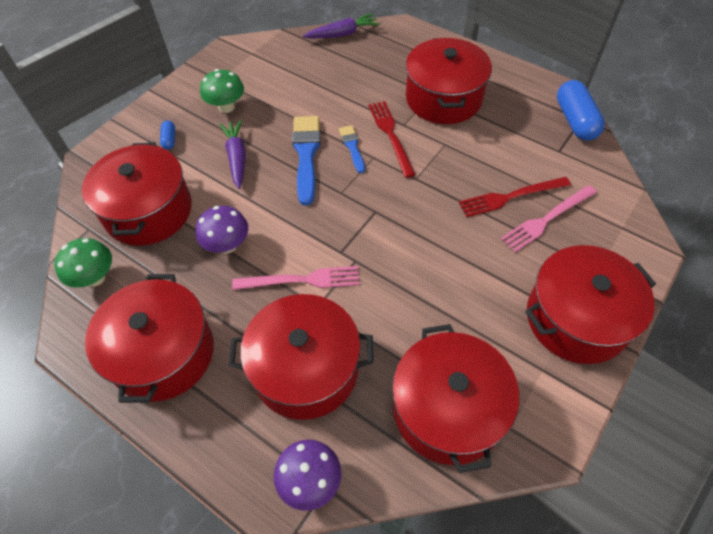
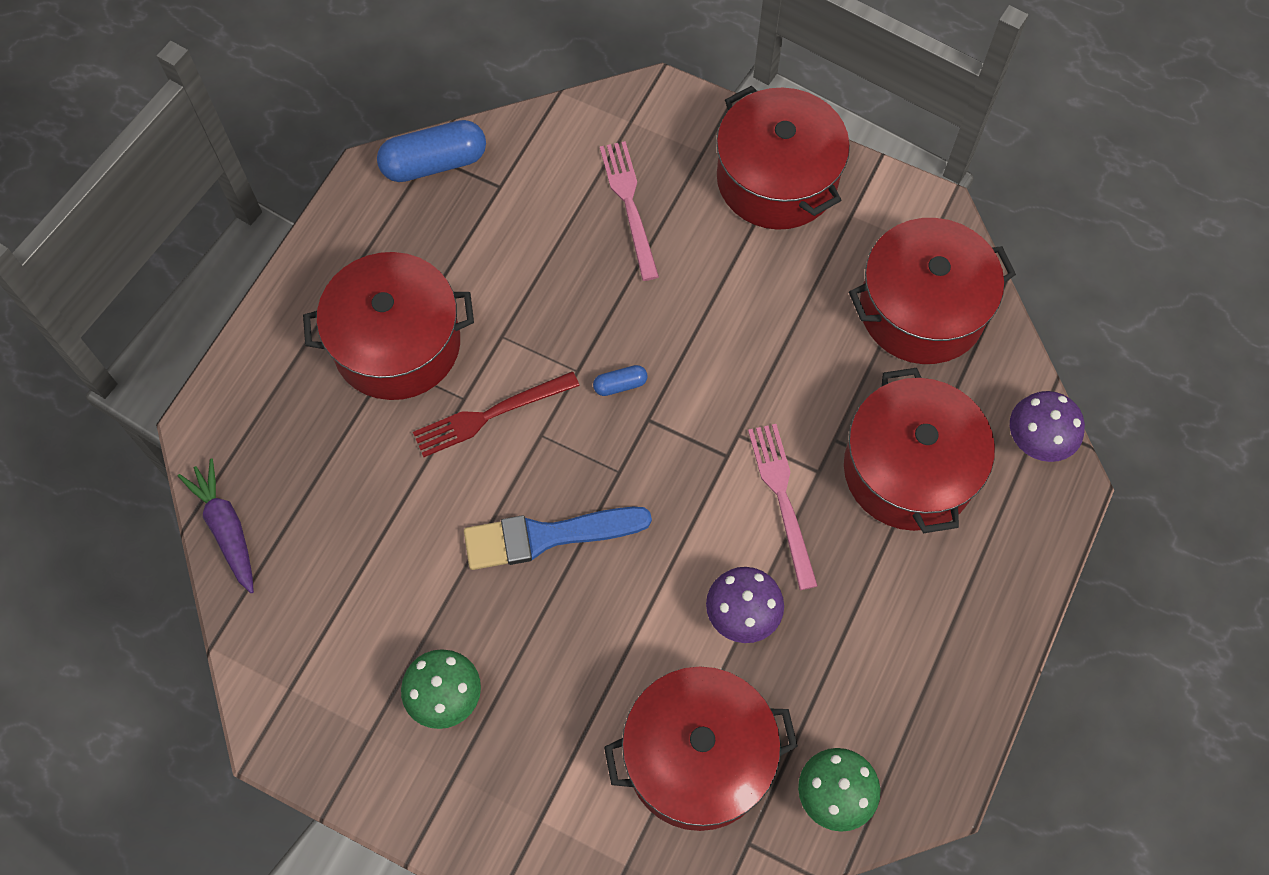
camera: 100 degrees left, 10 degrees up
red pot [85,274,214,403] -> none
blue capsule [160,121,175,149] -> blue capsule moved to [593,365,648,396]
purple carrot [219,120,246,189] -> none
blue brush [339,125,365,173] -> none
red fork [459,177,571,217] -> none
pink fork [501,185,597,252] -> pink fork turned 150 degrees counterclockwise [600,141,659,281]

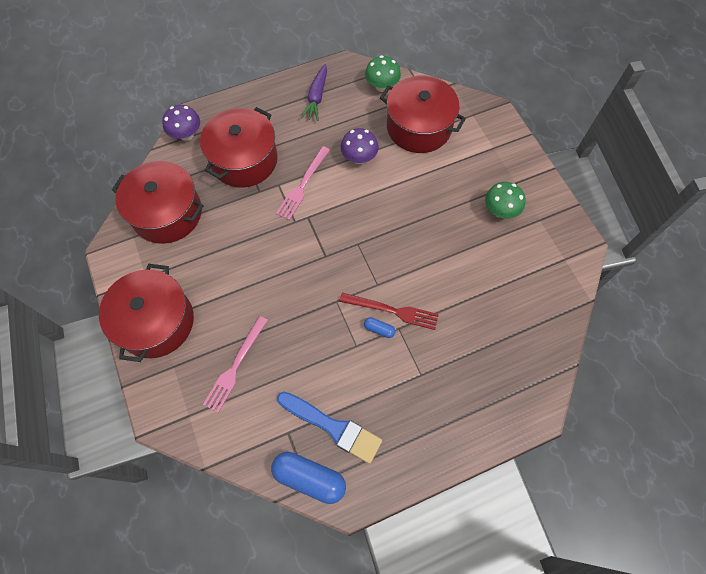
camera: 140 degrees left, 0 degrees up
purple carrot [178,458,254,593] -> purple carrot moved to [301,64,327,121]
red pot [303,252,474,400] -> none
blue brush [464,507,652,570] -> blue brush moved to [277,392,382,464]
blue capsule [593,365,648,396] -> blue capsule moved to [364,317,395,338]

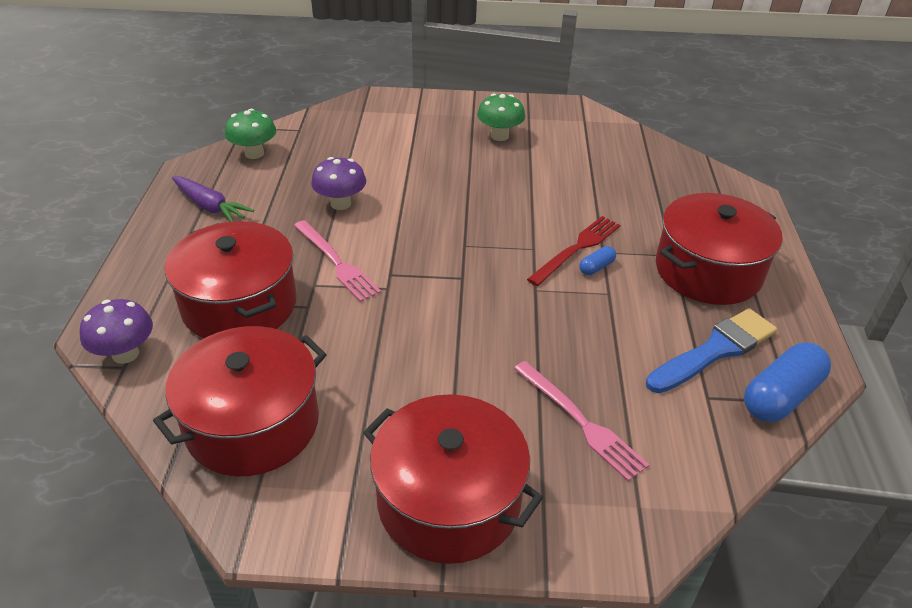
camera: 65 degrees left, 25 degrees down
red pot [380,76,466,153] -> red pot moved to [656,193,783,305]

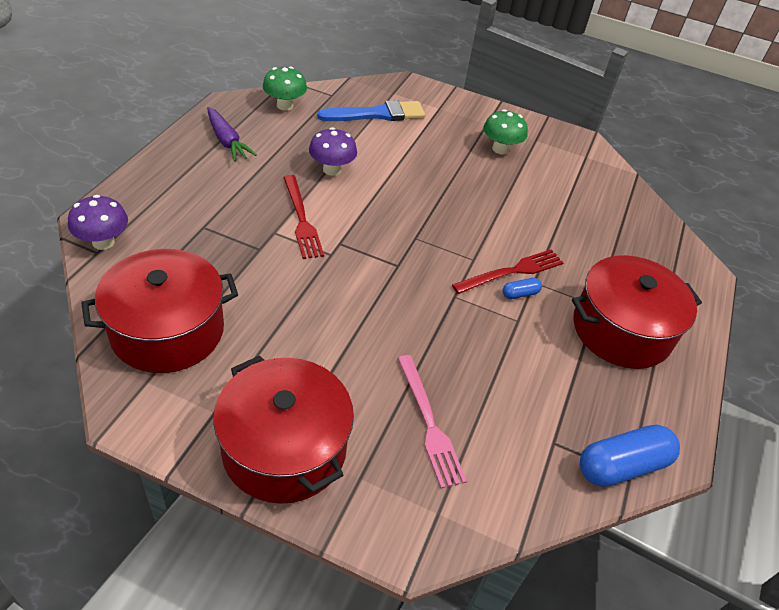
camera: 15 degrees right, 5 degrees up
red pot [165,221,297,338] -> none
pink fork [294,220,381,302] -> red fork [283,175,324,259]
blue brush [646,308,777,393] -> blue brush moved to [317,100,425,121]

